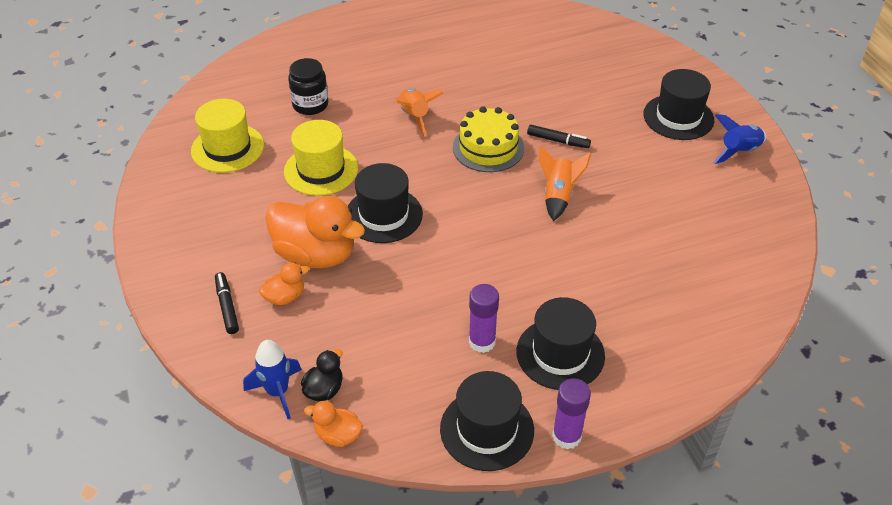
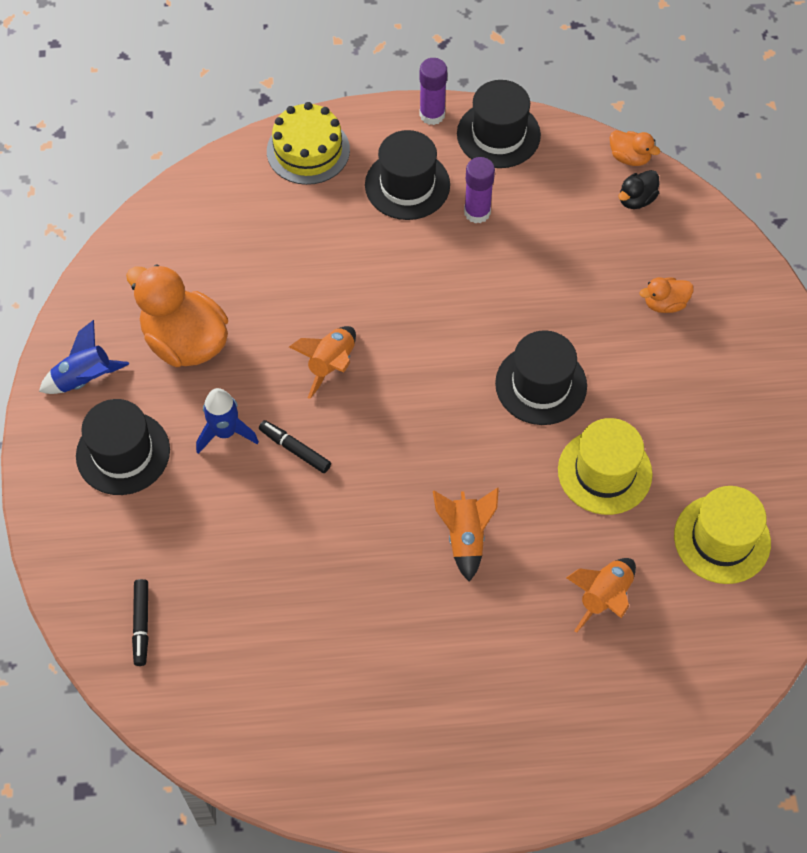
camera: 165 degrees left, 15 degrees up
black marker [215,272,239,334] -> black marker moved to [132,579,149,666]
blue rocket [243,340,302,419] -> blue rocket moved to [196,388,259,454]
orange duck [265,196,365,268] -> orange duck moved to [126,264,228,367]
black jar [288,58,329,115] -> orange rocket [566,558,636,633]
yellow cake [453,106,524,172] -> yellow cake moved to [267,102,350,185]

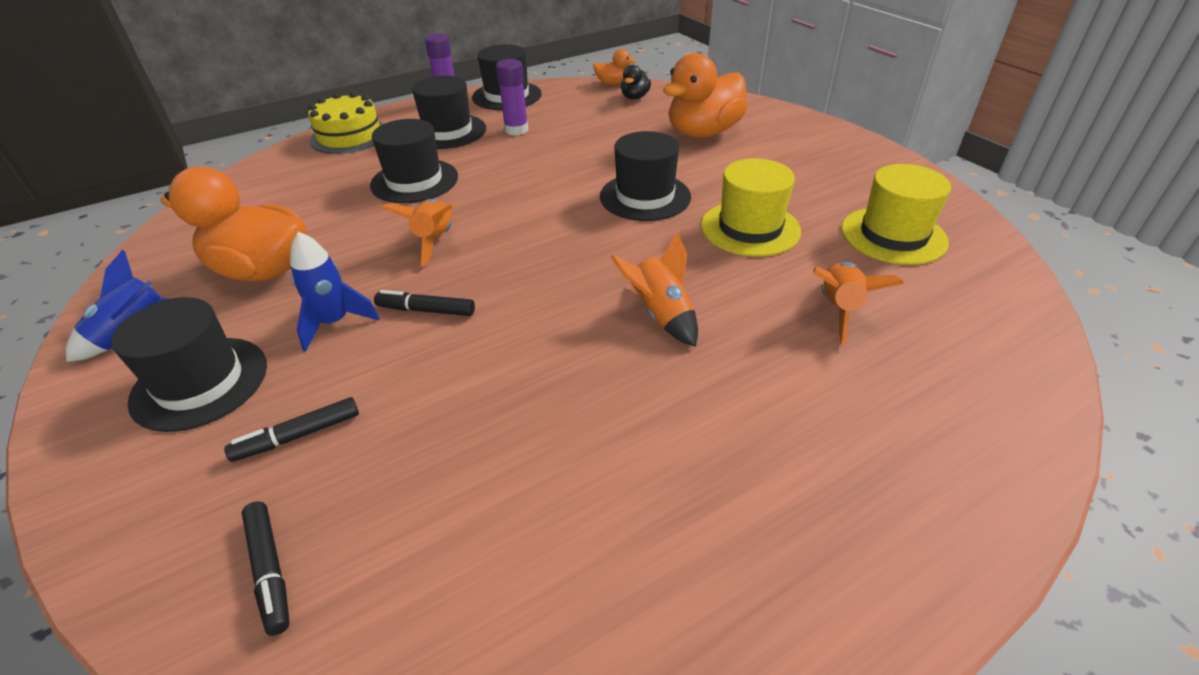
camera: 25 degrees left, 20 degrees down
orange duck [640,277,694,313] -> orange duck [663,53,747,138], size x2.10
none -> black marker [224,397,359,462]
none -> black hat [370,119,458,203]

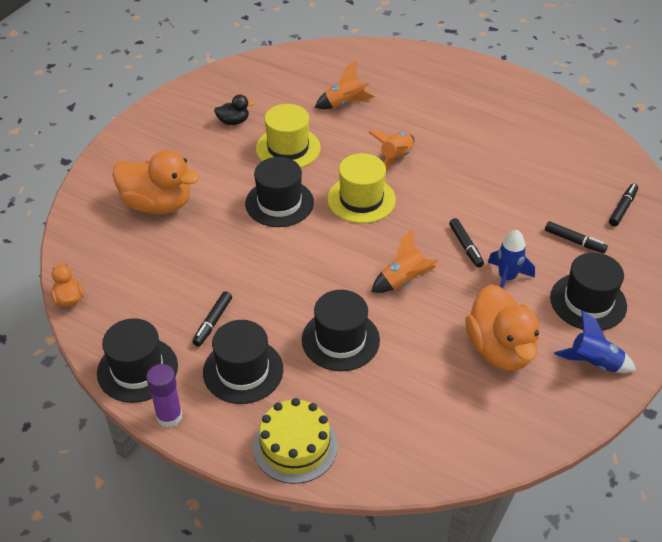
camera: 120 degrees left, 5 degrees up
purple glue stick [496,59,528,135] -> black marker [192,291,232,346]
black duck [621,65,651,100] -> black duck moved to [214,95,254,125]
yellow hat [842,164,951,265] -> yellow hat moved to [327,153,396,223]

